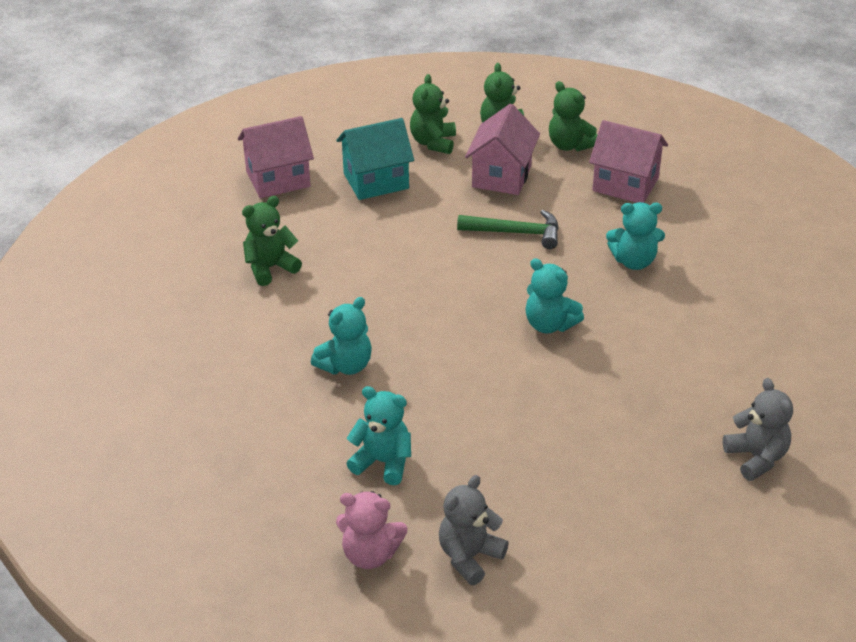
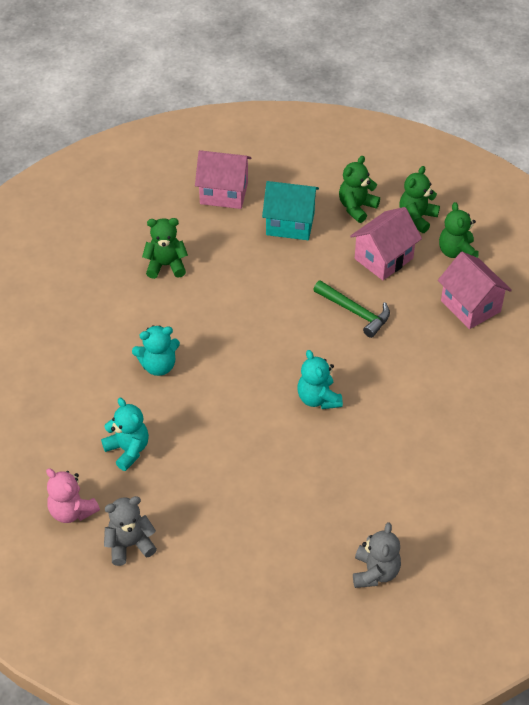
camera: 30 degrees right, 10 degrees up
turquoise teddy bear [606,202,665,270] -> none

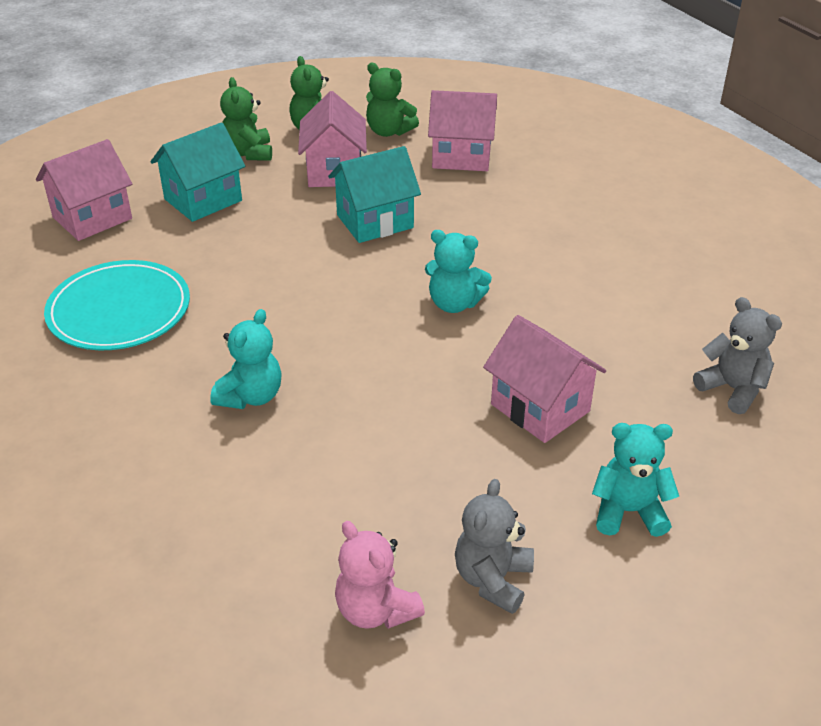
camera: 50 degrees left, 10 degrees down
pink teddy bear [46,468,100,523] -> pink teddy bear turned 60 degrees clockwise [335,521,425,629]
turquoise teddy bear [101,398,149,471] -> turquoise teddy bear moved to [592,423,679,537]
green teddy bear [142,218,188,279] -> turquoise plate [44,260,190,350]
green hammer [313,280,390,338] -> turquoise house [328,146,421,243]
none -> pink house [483,315,606,443]

